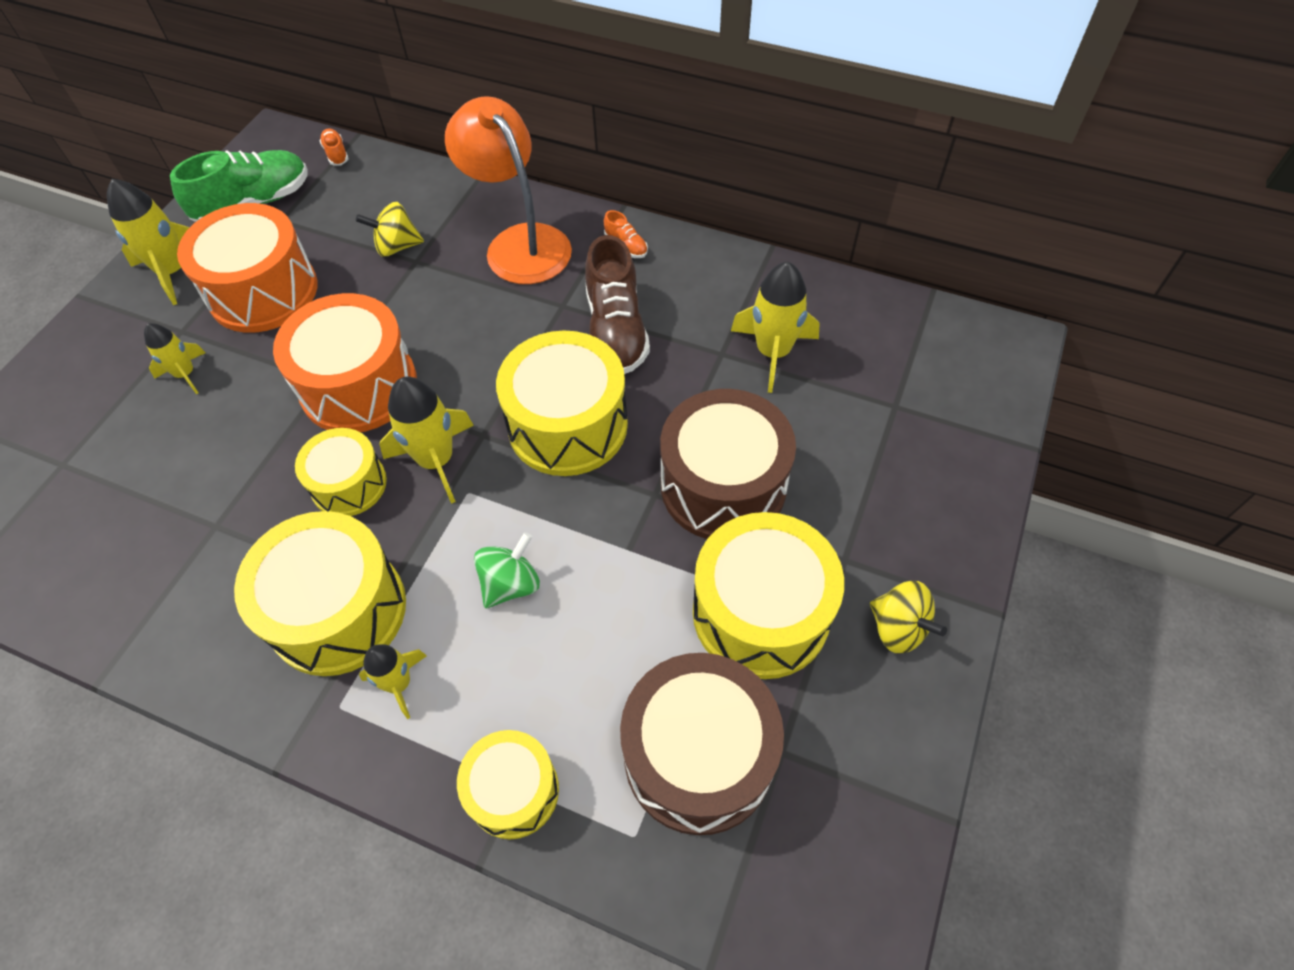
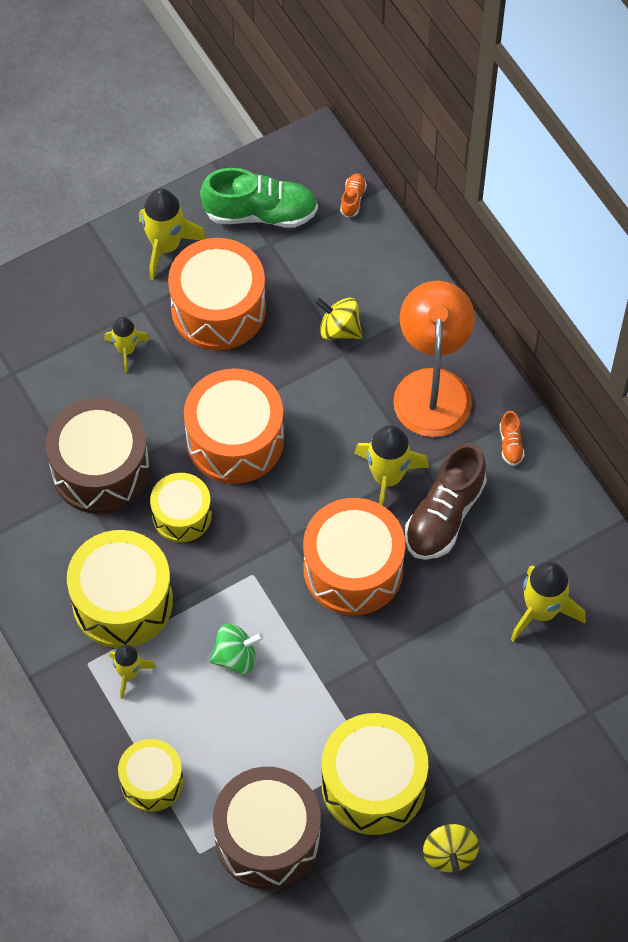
camera: 35 degrees right, 5 degrees up
yellow rocket [379,376,474,504] -> yellow rocket moved to [354,425,429,506]
yellow drum [496,330,628,476] -> orange drum [303,498,405,615]
brown drum [660,389,796,539] -> brown drum moved to [46,398,150,514]

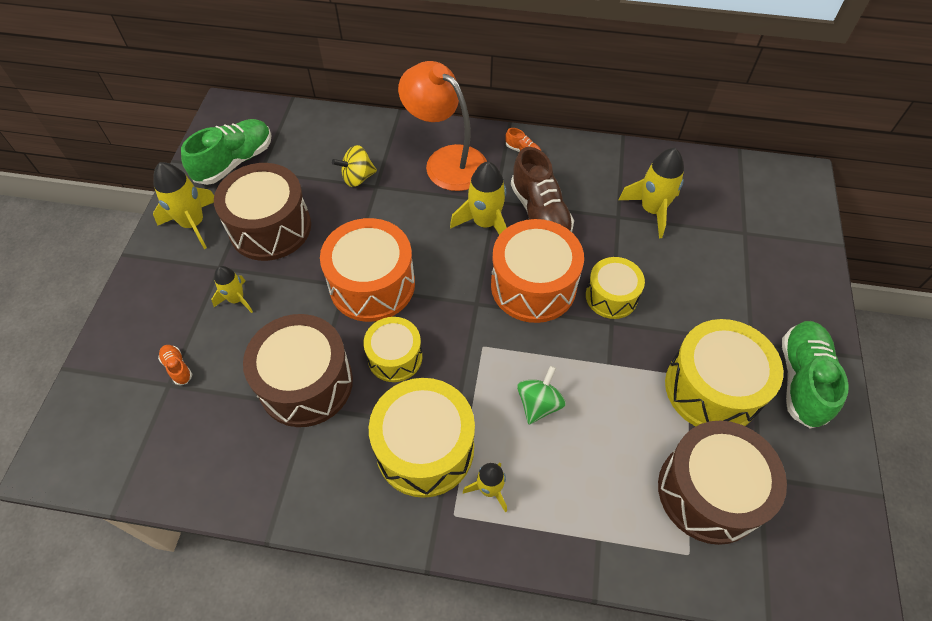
camera: 50 degrees left, 5 degrees down
yellow drum [118,739,183,812] -> yellow drum moved to [586,257,645,319]
orange drum [168,238,266,350] -> brown drum [214,163,311,261]
orange shoe [340,174,367,218] -> orange shoe moved to [158,345,192,385]
yellow spinning top [423,824,479,872] -> green shoe [782,321,849,429]

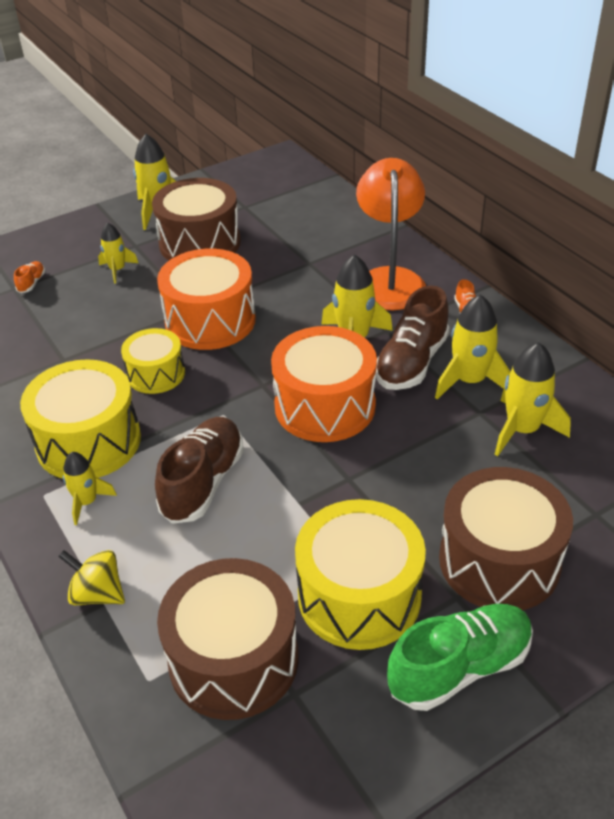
camera: 50 degrees right, 15 degrees down
green shoe [181,119,272,185] -> none
brown drum [243,314,353,427] -> brown drum moved to [439,467,573,610]
yellow spinning top [332,145,377,187] -> yellow spinning top moved to [58,550,125,605]
green spinning top [517,366,566,424] -> brown shoe [155,417,244,524]
yellow drum [586,257,645,319] -> none
none -> yellow rocket [435,294,511,399]

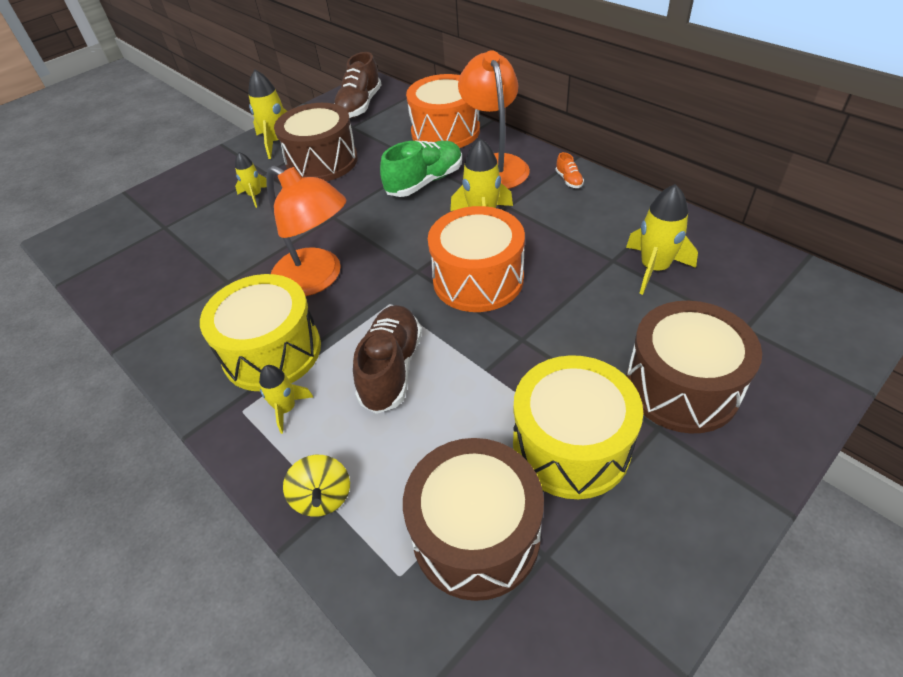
camera: 10 degrees left, 5 degrees up
orange shoe [14,261,45,293] -> none
yellow spinning top [58,550,125,605] -> yellow spinning top turned 120 degrees counterclockwise [283,455,350,517]
yellow drum [121,328,185,394] -> orange lamp [266,165,347,296]
orange drum [157,249,256,350] -> orange drum moved to [406,74,480,148]
brown shoe [376,286,450,390] -> brown shoe moved to [334,52,381,118]
green shoe [387,604,533,711] -> green shoe moved to [380,141,462,197]
yellow rocket [435,294,511,399] -> none

